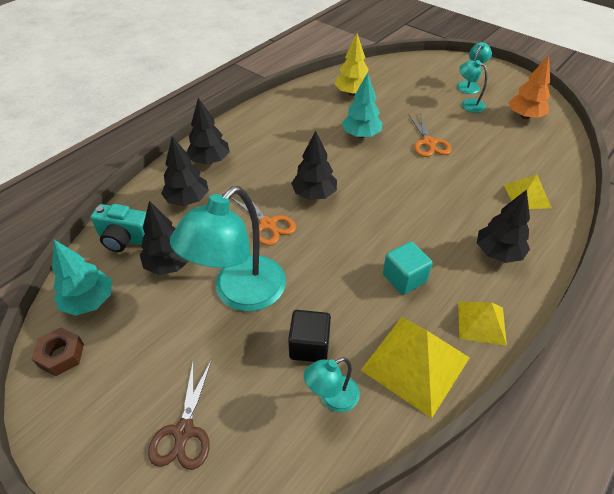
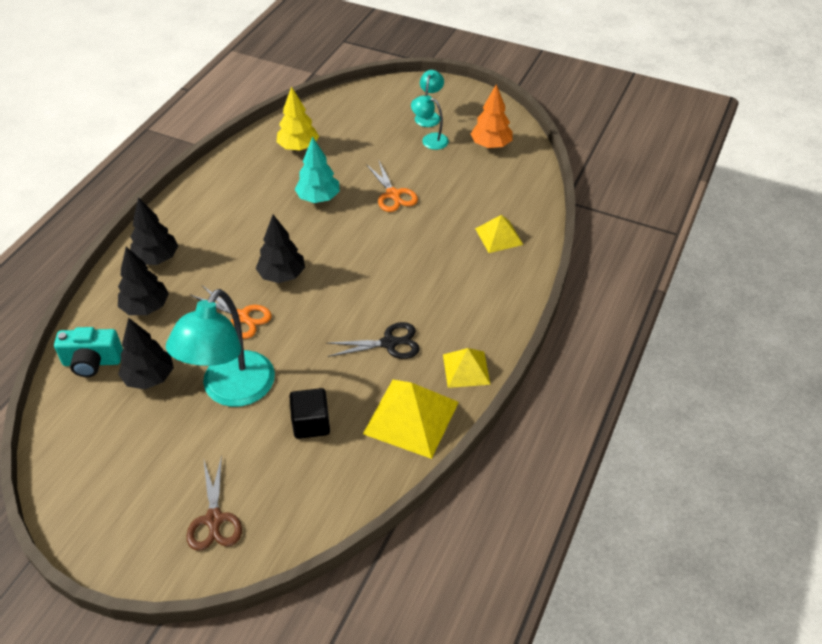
camera: 15 degrees left, 0 degrees up
brown nut [32,327,84,376] -> none
turquoise tree [52,240,112,316] -> none
turquoise lamp [304,357,360,412] -> none
turquoise cube [383,242,433,295] -> black scissors [326,322,420,359]
black tree [477,189,530,263] -> none

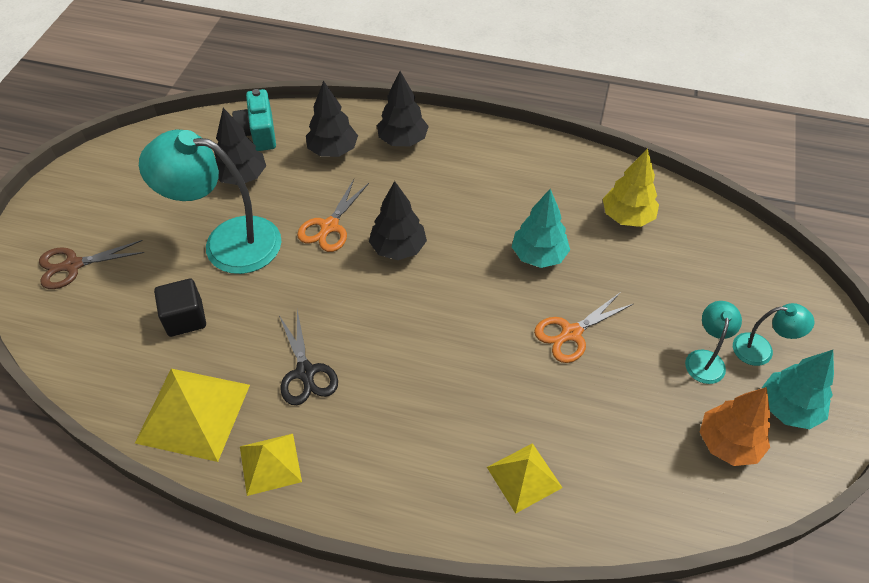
camera: 80 degrees right, 5 degrees up
none -> turquoise tree [762,350,834,429]

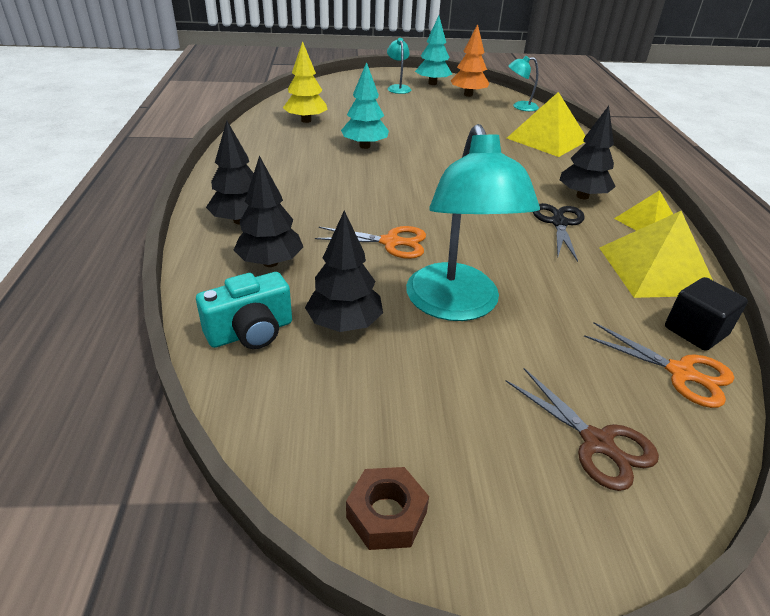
camera: 110 degrees left, 15 degrees down
black cube [154,279,206,337] -> black cube moved to [665,277,748,351]
black scissors [279,310,338,405] -> black scissors turned 45 degrees counterclockwise [533,203,585,262]
black tree [369,181,427,260] -> black tree moved to [560,106,616,199]
yellow pyramid [487,443,562,514] -> yellow pyramid [507,92,586,157], size x1.66
orange scissors [534,292,633,363] -> orange scissors moved to [584,322,734,408]
turquoise lamp [685,301,742,384] -> turquoise lamp moved to [508,56,539,111]
none -> brown nut [346,467,429,550]

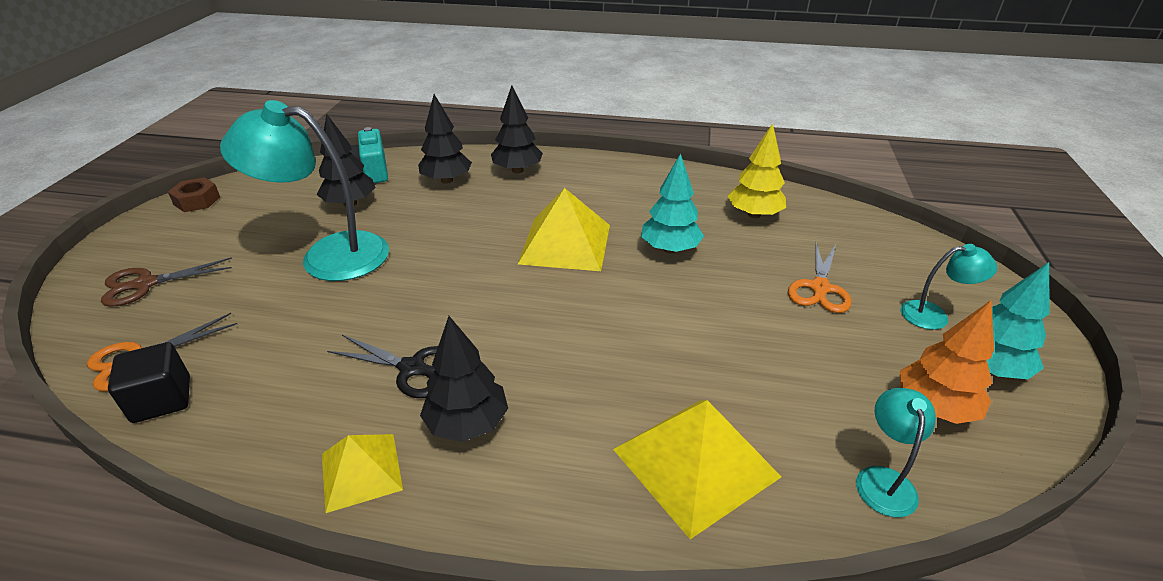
camera: 105 degrees right, 0 degrees up
orange scissors [315,226,426,259] -> orange scissors moved to [788,242,852,313]
yellow pyramid [599,211,713,298] -> yellow pyramid moved to [518,188,610,271]

